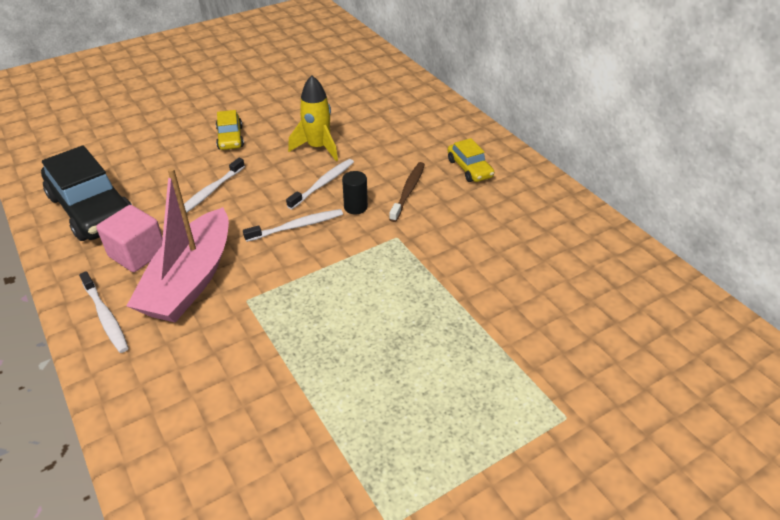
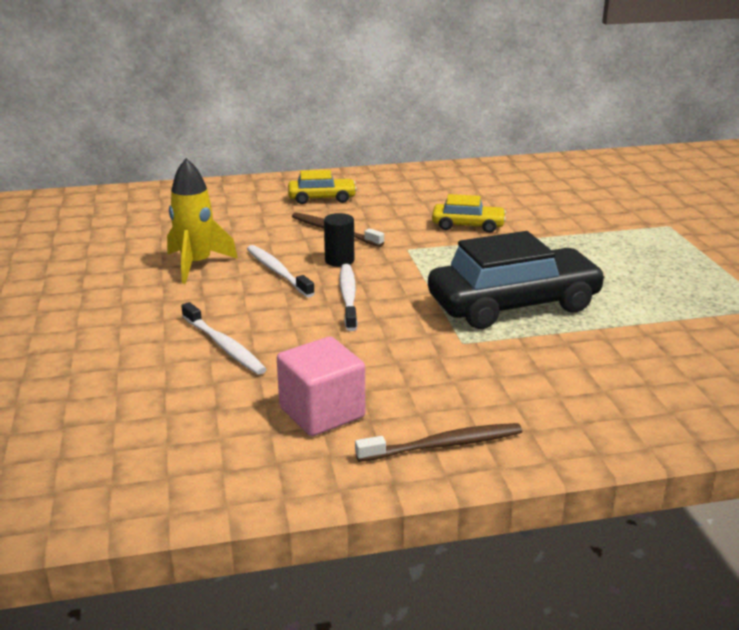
camera: 70 degrees left, 15 degrees down
black car [41,146,132,241] -> black car moved to [428,231,606,329]
white toothbrush [79,271,129,353] -> brown toothbrush [355,423,522,462]
pink boat [127,168,229,323] -> none
yellow car [216,110,244,150] -> yellow car moved to [432,194,506,233]

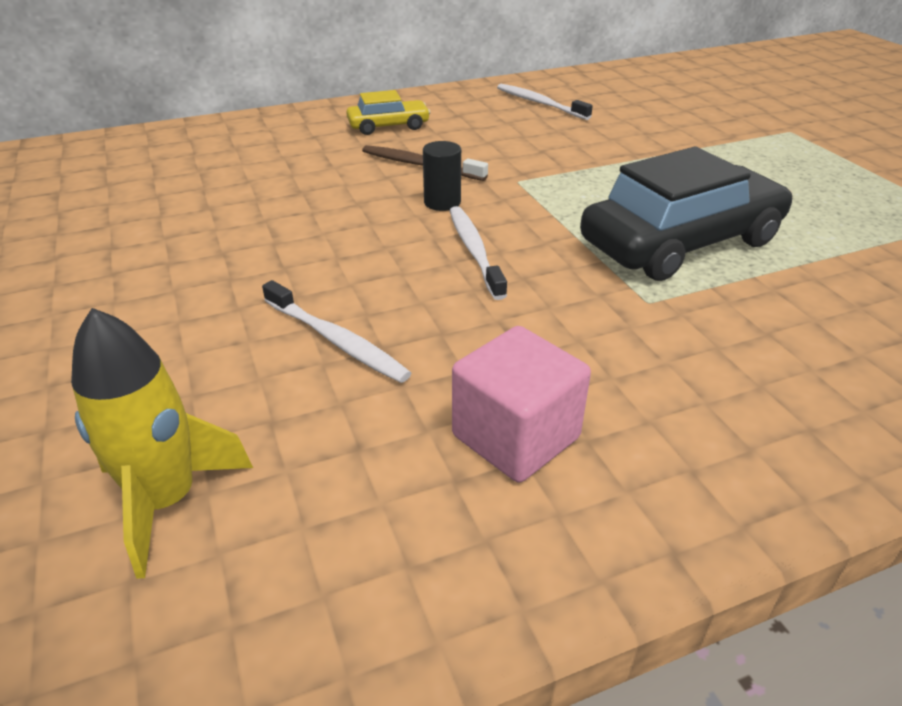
camera: 10 degrees left, 10 degrees up
yellow rocket [167,158,238,284] -> yellow rocket moved to [71,308,253,578]
white toothbrush [247,245,315,297] -> white toothbrush moved to [497,84,593,120]
brown toothbrush [355,423,522,462] -> none
yellow car [432,194,506,233] -> none

